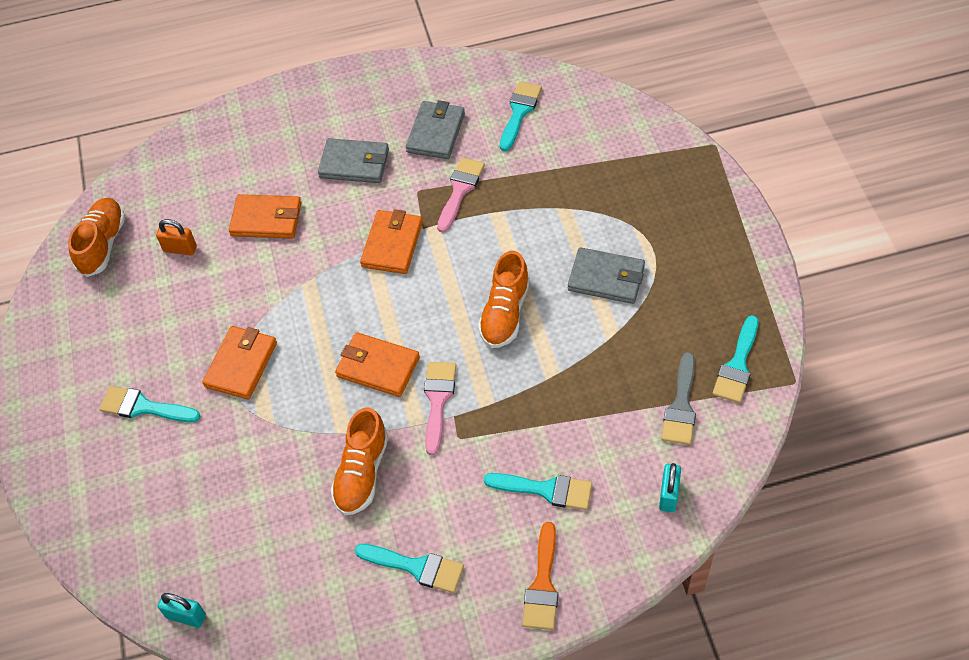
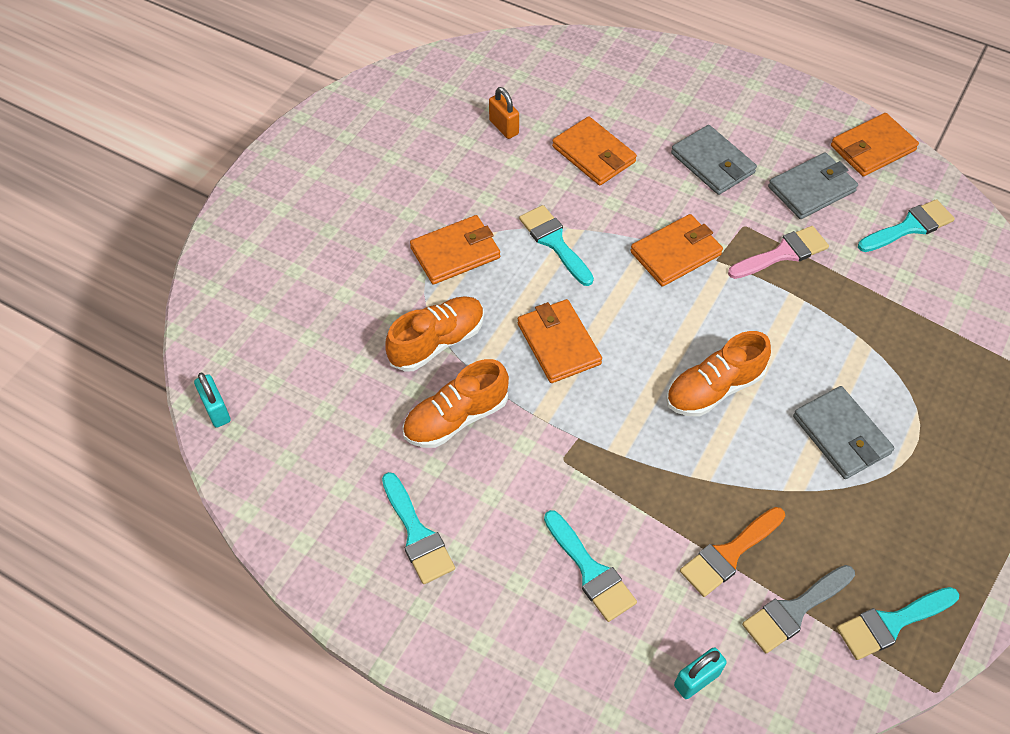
camera: 40 degrees right, 0 degrees up
orange shoe [68,197,125,277] -> orange shoe moved to [385,297,484,372]
turquoise brush [99,386,201,422] -> turquoise brush moved to [519,205,594,286]
pink brush [424,362,456,455] -> none
orange brush [522,522,558,630] -> orange brush moved to [680,507,785,597]
none -> orange wallet [831,113,919,177]

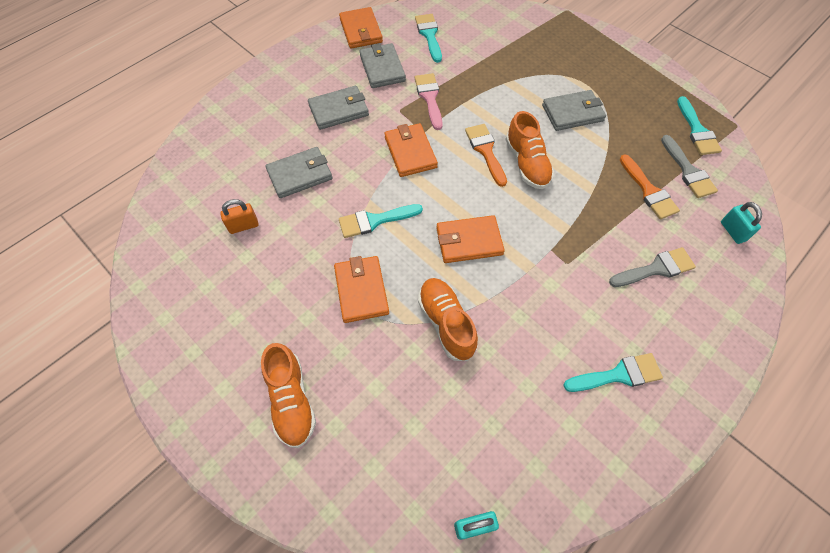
camera: 75 degrees left, 5 degrees up
orange shoe [403,359,509,448] -> orange shoe moved to [261,343,316,448]
turquoise brush [544,510,637,622] -> grey brush [609,247,696,287]
orange wallet [552,116,637,186] -> grey wallet [265,147,332,198]
none -> orange brush [465,124,507,187]

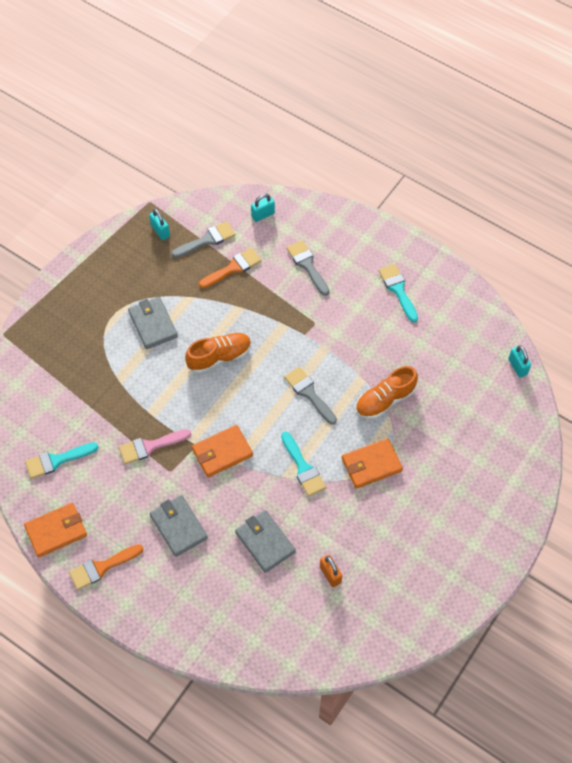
camera: 100 degrees left, 0 degrees up
orange shoe [261,343,316,448] -> none
grey wallet [359,43,406,88] -> none
orange wallet [436,215,505,263] -> grey brush [284,367,337,425]
orange brush [465,124,507,187] -> orange brush moved to [69,544,143,590]
turquoise brush [677,96,722,155] -> turquoise padlock [149,209,170,240]

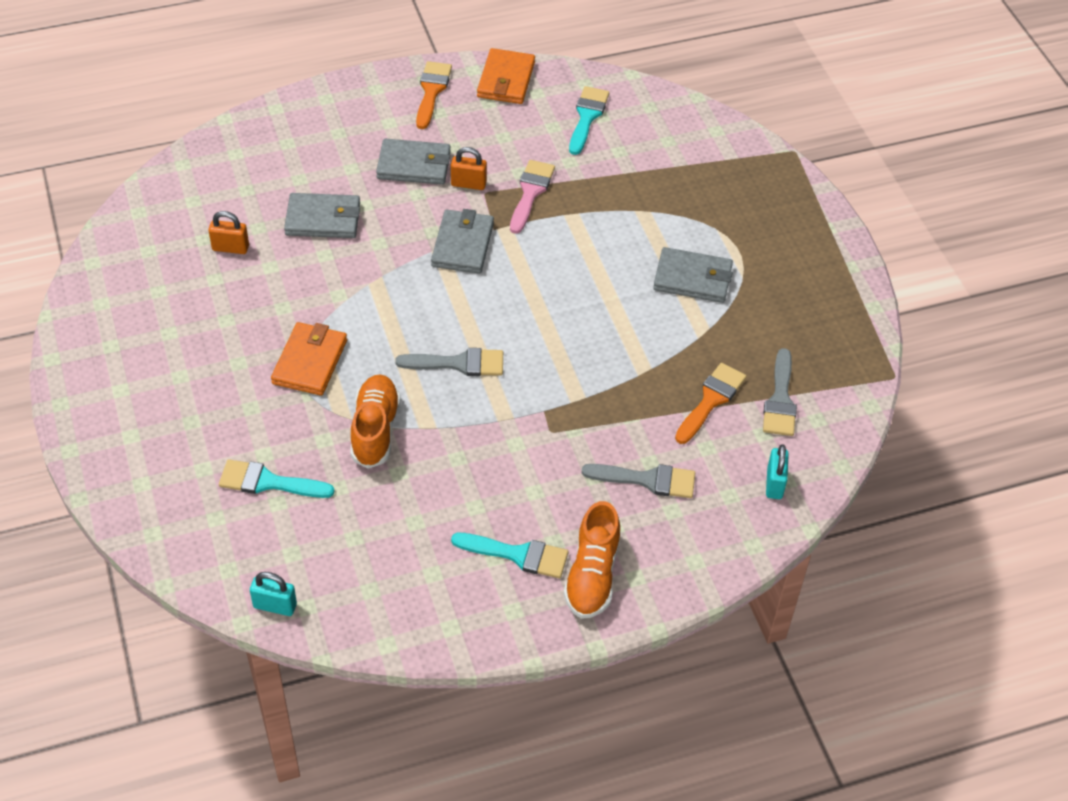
camera: 125 degrees right, 10 degrees down
turquoise padlock [149,209,170,240] -> none
orange shoe [185,333,251,374] -> orange shoe moved to [564,501,621,619]
orange wallet [192,425,253,477] -> grey wallet [431,209,494,274]
orange brush [199,247,262,288] -> orange brush turned 150 degrees counterclockwise [675,363,746,444]
turquoise brush [281,432,326,497] -> turquoise brush moved to [219,459,334,498]
none -> orange padlock [451,147,487,190]

